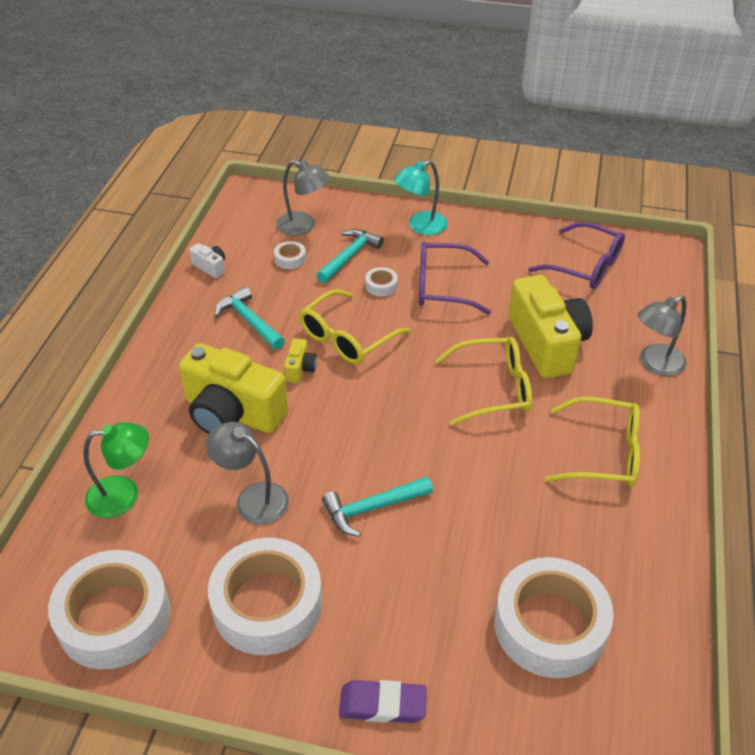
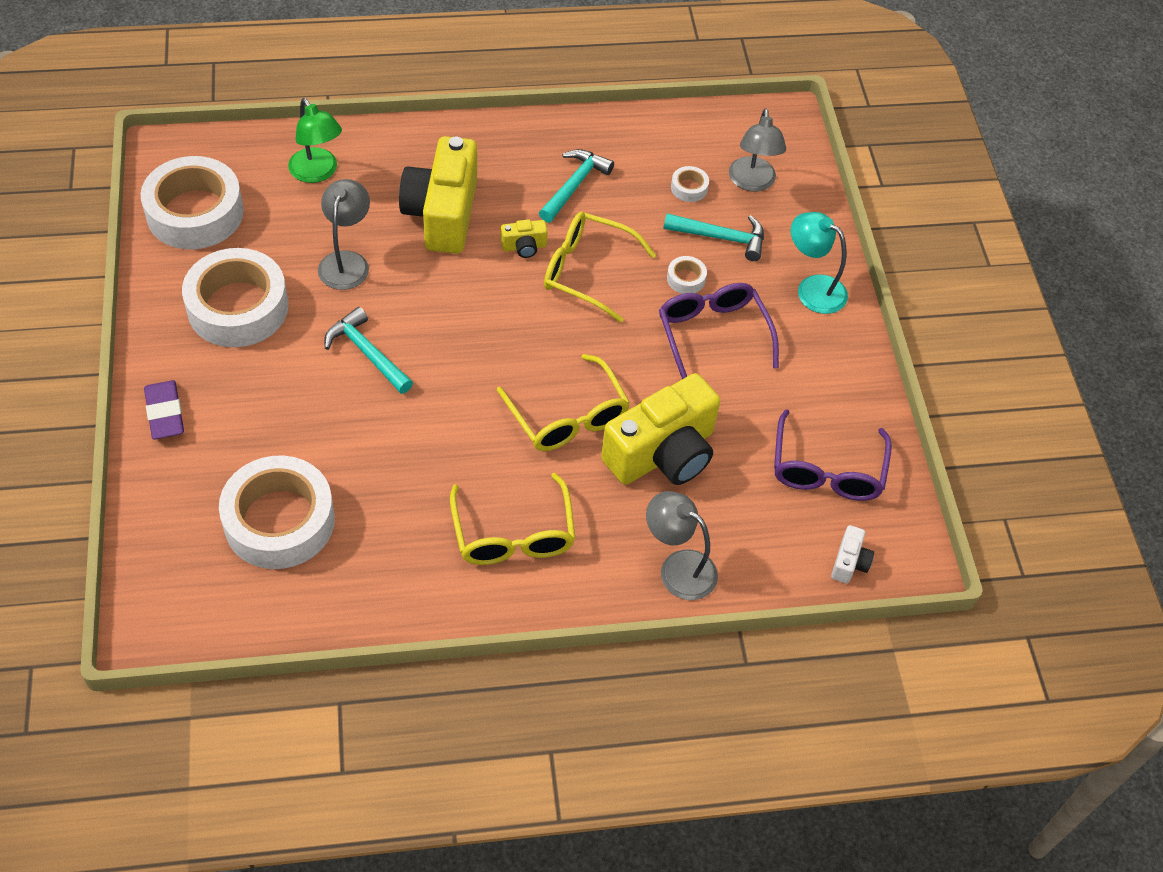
camera: 65 degrees right, 10 degrees up
white camera [189,243,225,278] -> white camera moved to [831,525,874,584]

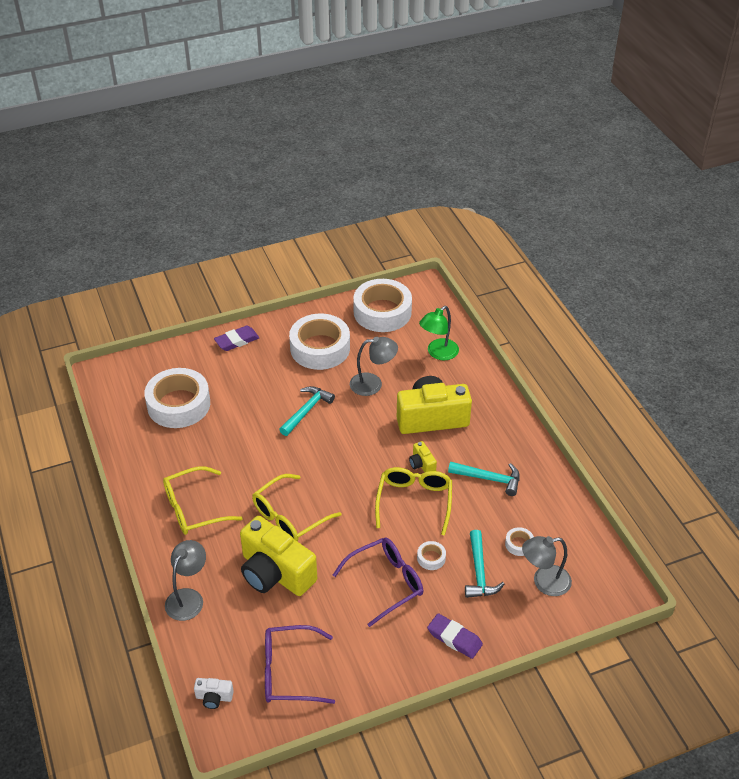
camera: 80 degrees right, 10 degrees down
turquoise lamp [791,212,848,314] -> purple eraser [427,613,483,659]

